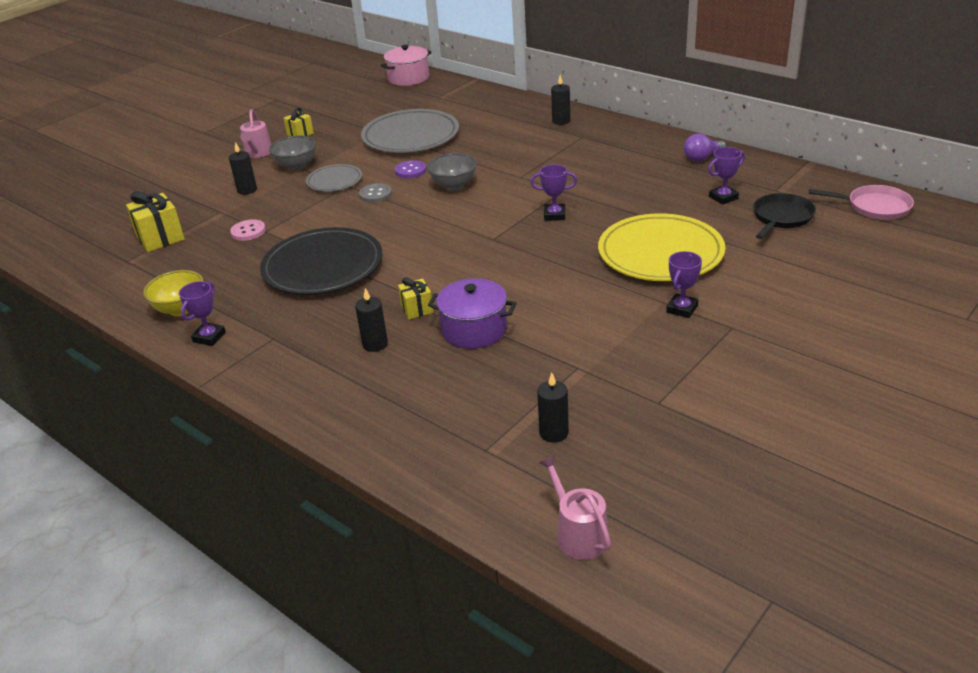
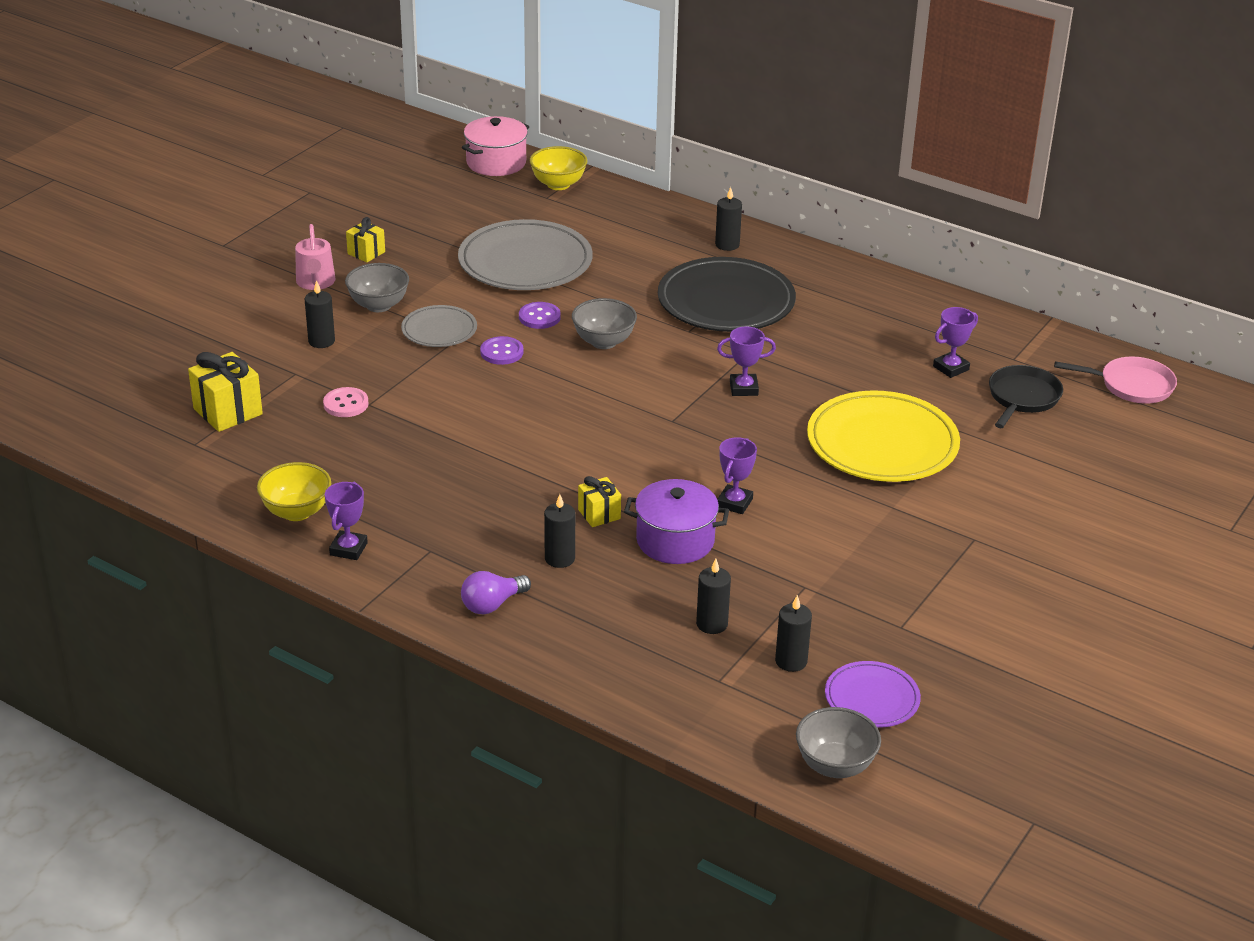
camera: 10 degrees left, 0 degrees up
black plate [260,227,383,295] -> black plate moved to [658,257,796,332]
grey button [359,183,392,203] -> purple button [480,336,524,365]
pink watering can [539,455,611,560] -> grey bowl [796,707,881,778]
purple trophy [666,251,702,318] -> purple trophy moved to [717,437,757,514]
purple light bulb [684,134,726,162] -> purple light bulb moved to [461,571,531,614]
none -> yellow bowl [530,146,587,190]
none -> black candle [696,559,731,634]
none -> purple plate [825,661,921,728]

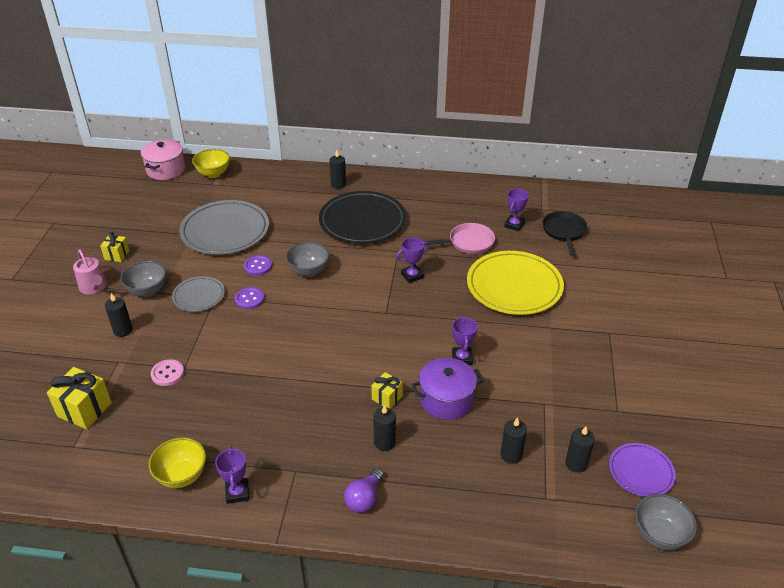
camera: 25 degrees left, 5 degrees up
pink pan [1054,356,1177,404] -> pink pan moved to [423,223,495,254]

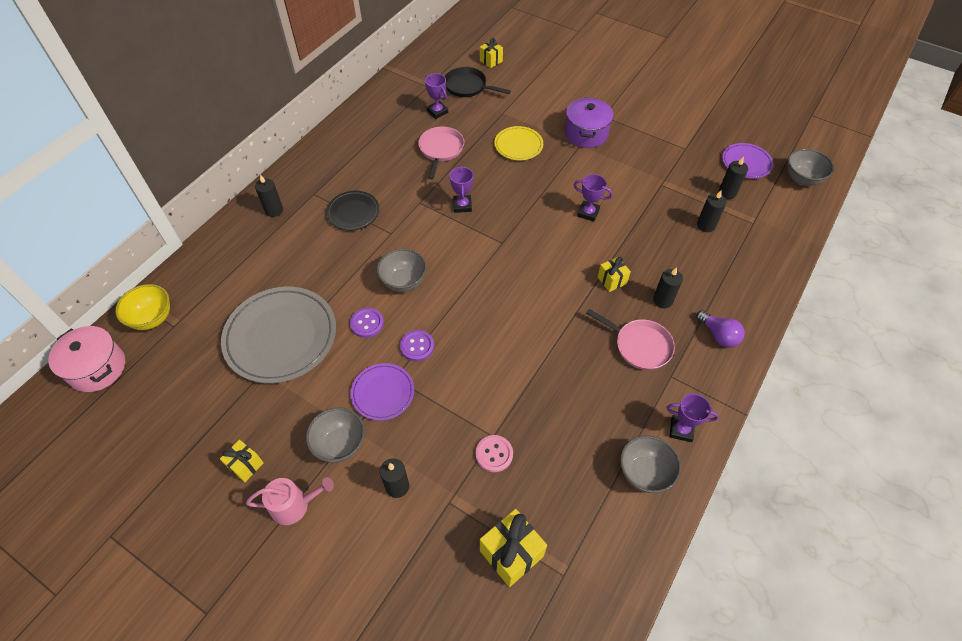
camera: 65 degrees left, 15 degrees up
yellow bowl [149,437,206,488] -> grey bowl [620,435,681,493]
grey plate [172,276,225,312] -> purple plate [350,363,414,421]
black plate [319,191,406,244] -> black plate [326,191,379,231], size x0.53
purple pot [411,358,484,420] -> purple pot moved to [565,97,614,148]
yellow plate [467,251,564,315] -> yellow plate [494,126,543,160], size x0.53
none -> yellow gift [480,38,503,68]
none -> pink pan [586,309,675,370]

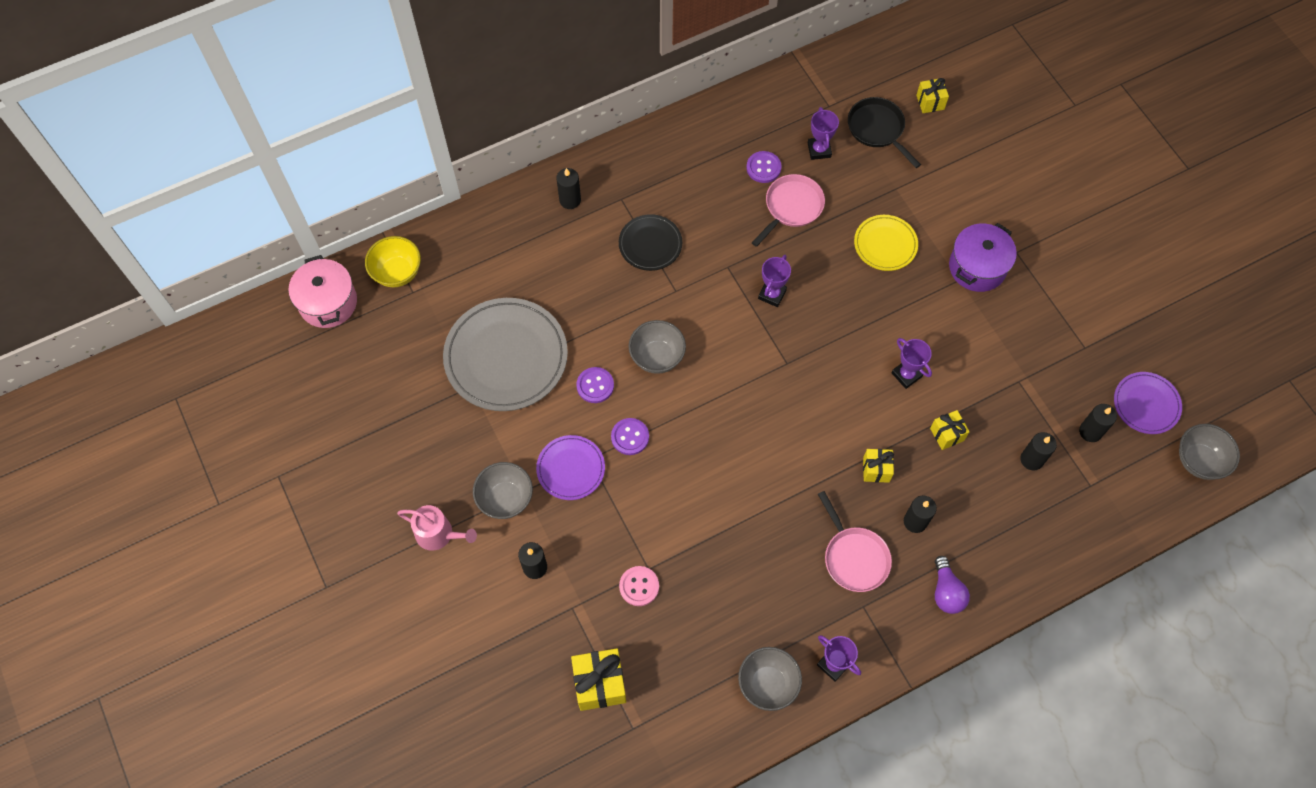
camera: 30 degrees right, 10 degrees up
yellow gift [220,440,264,482] -> yellow gift moved to [930,410,970,450]
none -> purple button [746,151,781,183]

